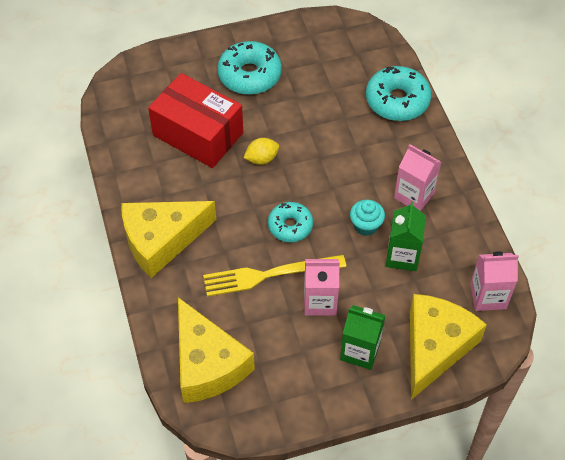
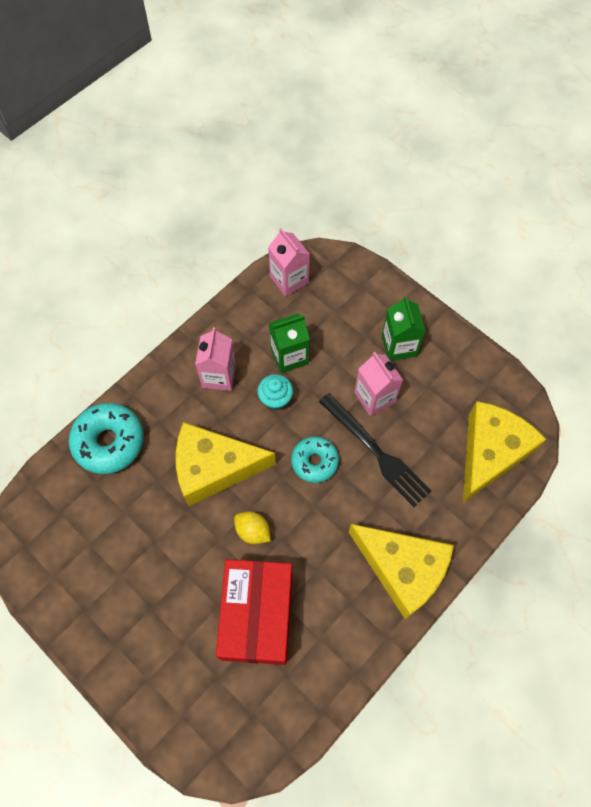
camera: 120 degrees left, 10 degrees up
yellow fork [203,255,346,297] -> black fork [319,393,431,507]
turquoise donut [217,41,282,95] -> none
yellow cheese [410,294,487,400] -> yellow cheese moved to [176,422,276,506]

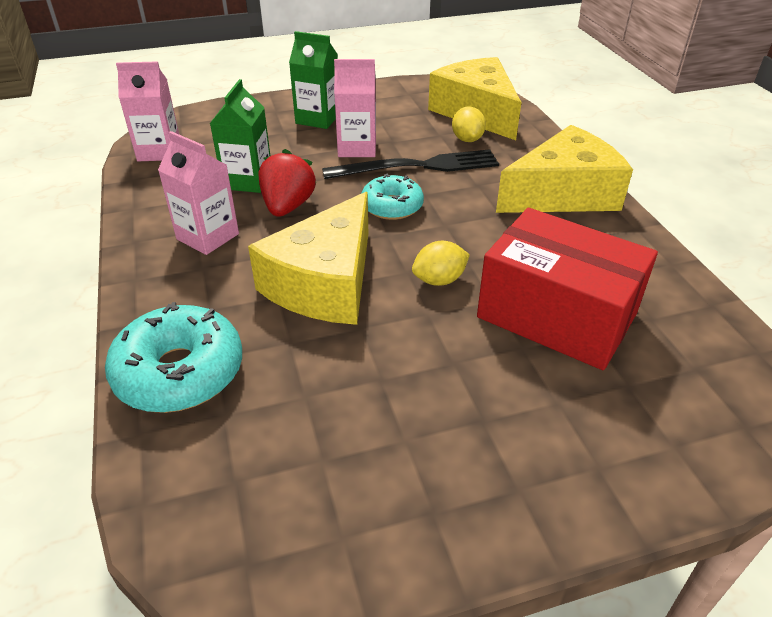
camera: 60 degrees left, 25 degrees down
turquoise cupcake [257,374,293,410] -> red strawberry [259,149,316,217]
none -> yellow lemon [452,106,486,142]

